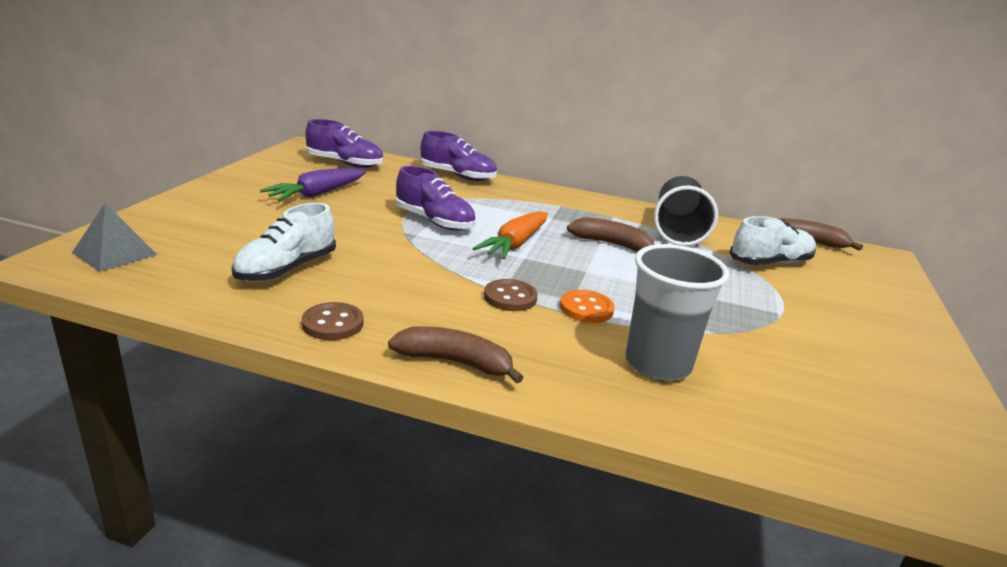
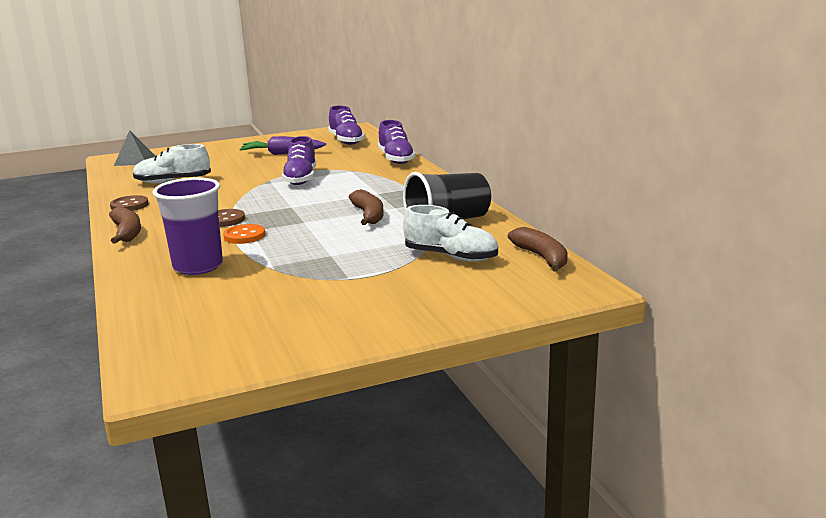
camera: 55 degrees right, 5 degrees down
orange carrot [473,211,548,259] -> none
grey cup [625,244,729,381] -> purple cup [152,177,223,275]

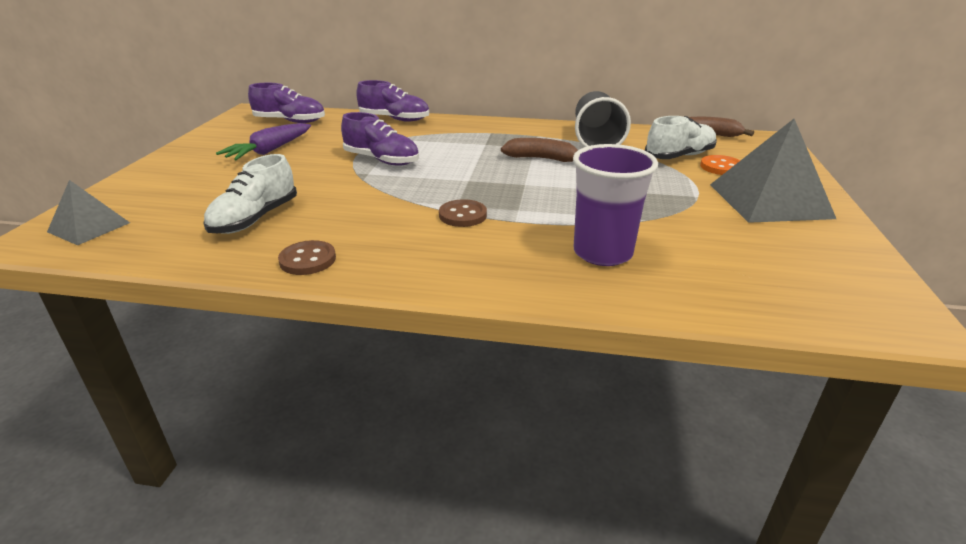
camera: 60 degrees left, 10 degrees up
brown banana [109,206,141,244] -> none
orange button [223,224,265,244] -> orange button moved to [700,155,740,175]
none -> grey pyramid [710,119,836,223]

